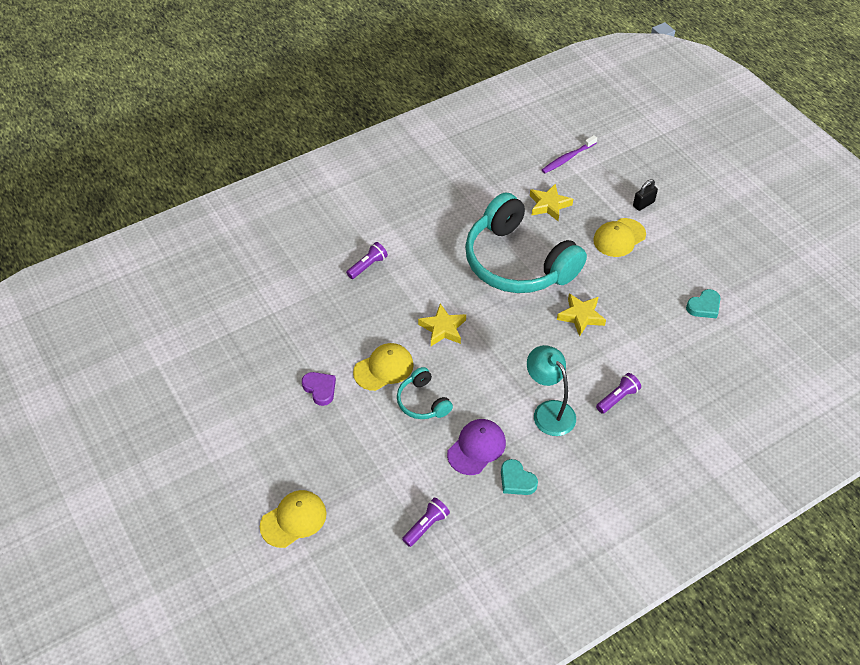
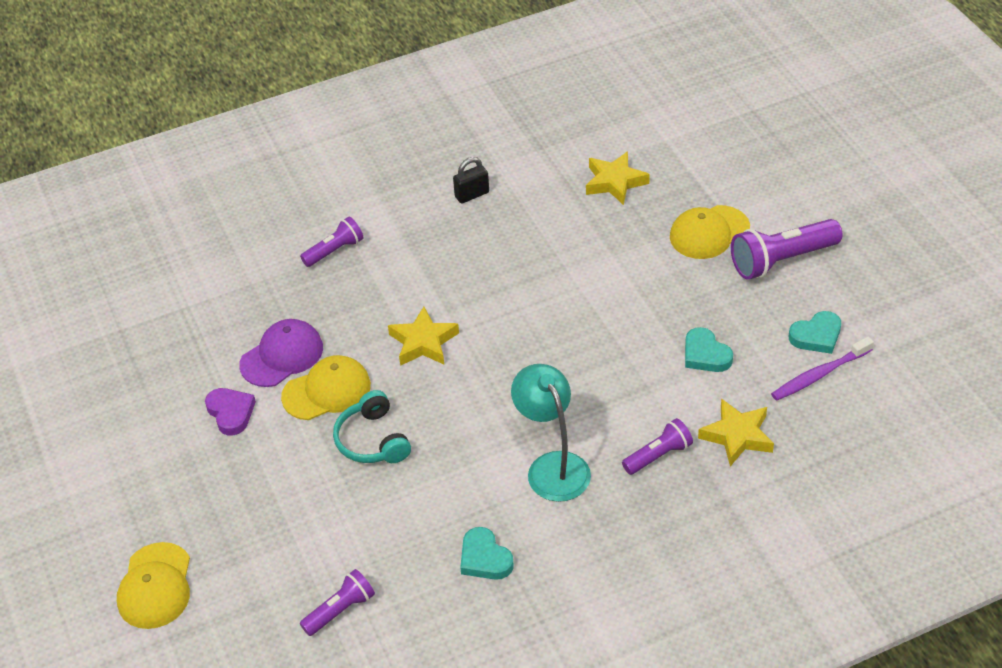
camera: 10 degrees right, 5 degrees down
yellow cap [260,490,327,548] -> yellow cap turned 120 degrees clockwise [117,542,190,629]
purple cap [447,419,506,475] -> purple cap moved to [239,319,323,387]
turquoise headphones [465,192,587,293] -> none
purple toothbrush [542,135,597,173] -> purple toothbrush moved to [771,337,874,401]
yellow star [557,293,606,337] -> yellow star moved to [698,399,774,466]
black padlock [633,179,658,211] -> black padlock moved to [453,157,489,204]
none -> turquoise heart [685,327,733,372]
none -> purple flashlight [731,219,843,280]

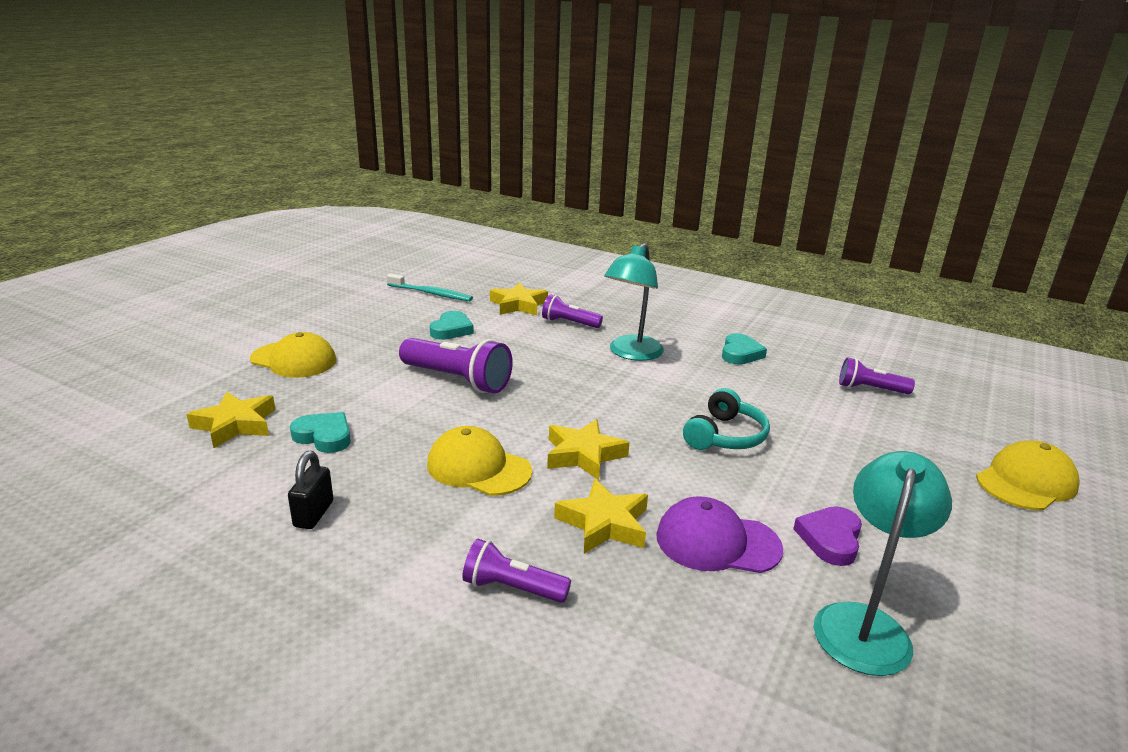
camera: 130 degrees left, 20 degrees down
yellow cap [281,355,371,420] -> yellow cap moved to [427,426,532,496]
black padlock [453,157,489,204] -> black padlock turned 75 degrees clockwise [288,451,333,529]
purple flashlight [731,219,843,280] -> purple flashlight moved to [399,338,513,394]
purple toothbrush [771,337,874,401] -> turquoise toothbrush [387,274,473,301]
turquoise heart [789,311,841,354] -> turquoise heart moved to [290,412,351,453]
none -> yellow star [554,479,648,554]
none -> turquoise lamp [814,451,952,676]

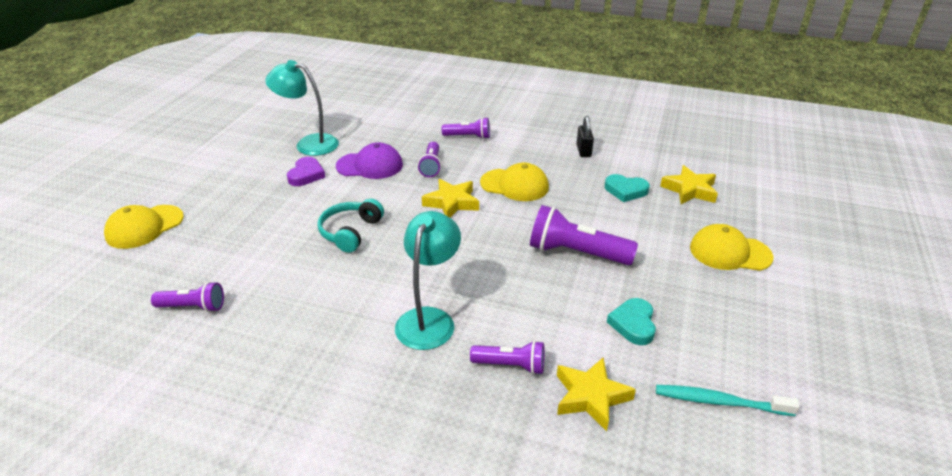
camera: 170 degrees right, 10 degrees up
yellow star [554,479,648,554] -> purple flashlight [418,142,441,177]
turquoise heart [722,333,767,365] -> none
turquoise lamp [814,451,952,676] -> turquoise lamp turned 90 degrees clockwise [265,60,339,156]

